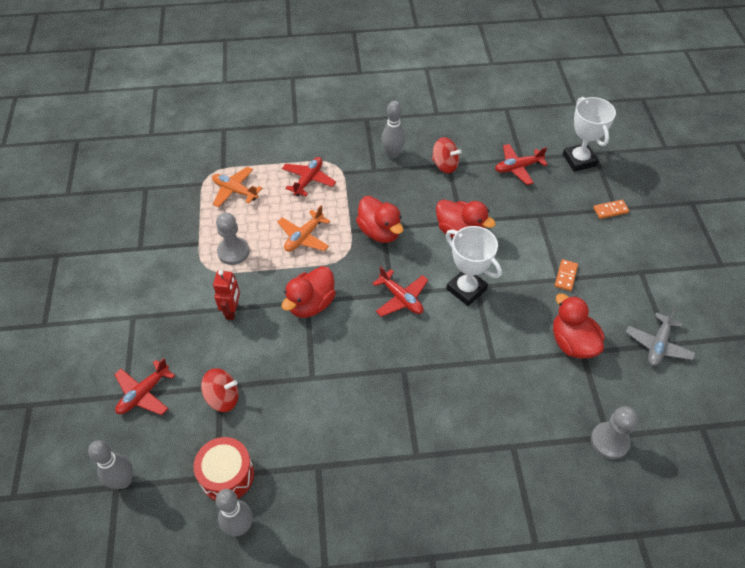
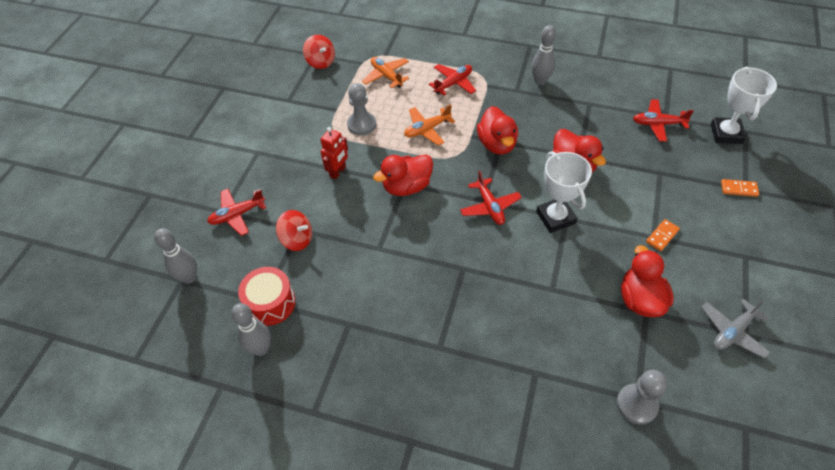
camera: 25 degrees right, 0 degrees up
red spinning top [432,137,461,173] -> red spinning top moved to [303,35,335,69]

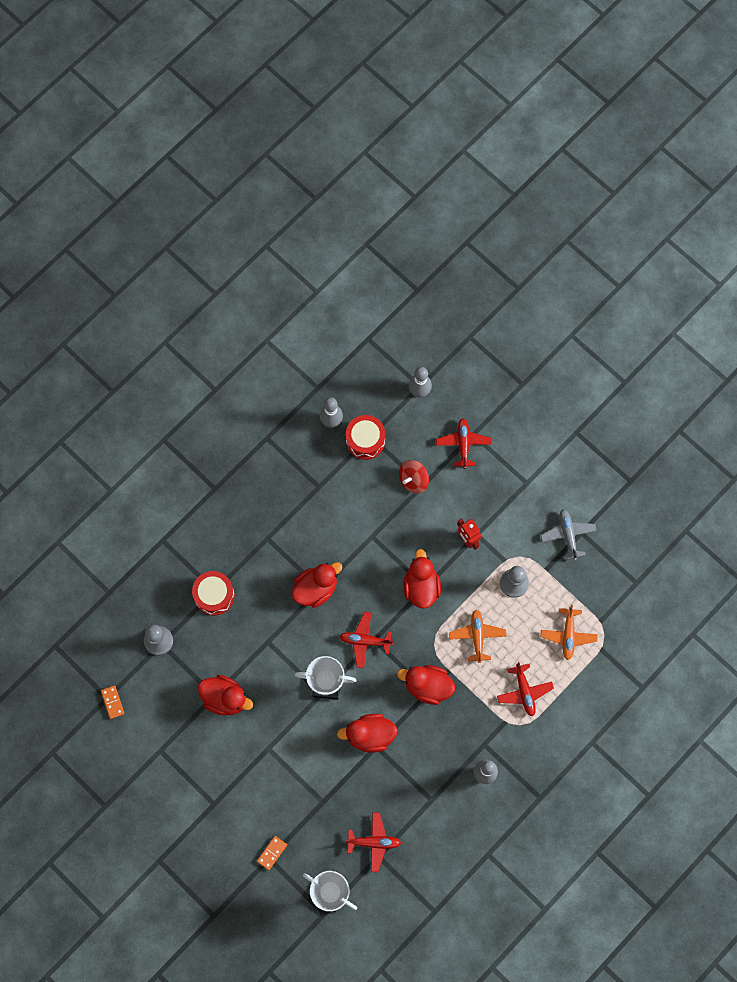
camera: 115 degrees right, 20 degrees up
red spinning top [303,35,335,69] -> none
orange plane [362,57,409,88] -> orange plane turned 105 degrees clockwise [540,605,598,660]
red plane [633,99,694,142] -> red plane turned 60 degrees clockwise [346,813,401,872]
orange domino [646,219,680,251] -> orange domino moved to [101,685,124,719]
grey plane [701,299,771,359] -> grey plane moved to [540,510,597,560]
none -> red drum [192,571,234,615]
none -> red duck [291,562,342,608]

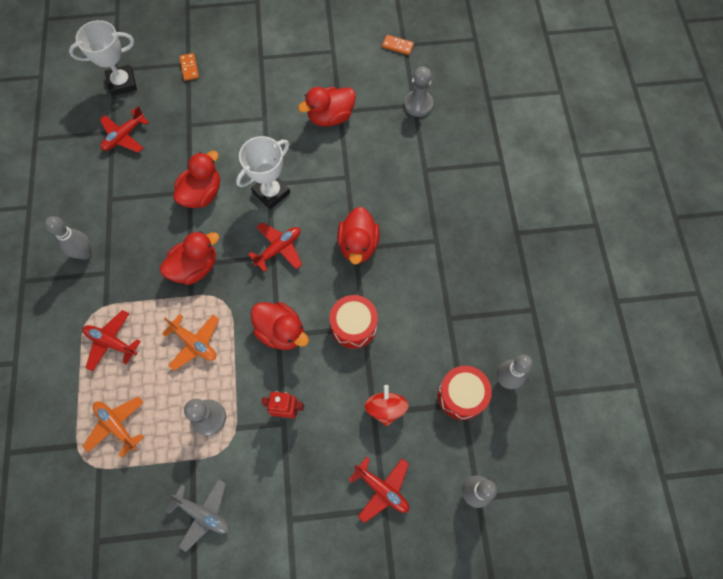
camera: 130 degrees right, 5 degrees down
red drum [192,571,234,615] -> red drum moved to [330,295,378,349]

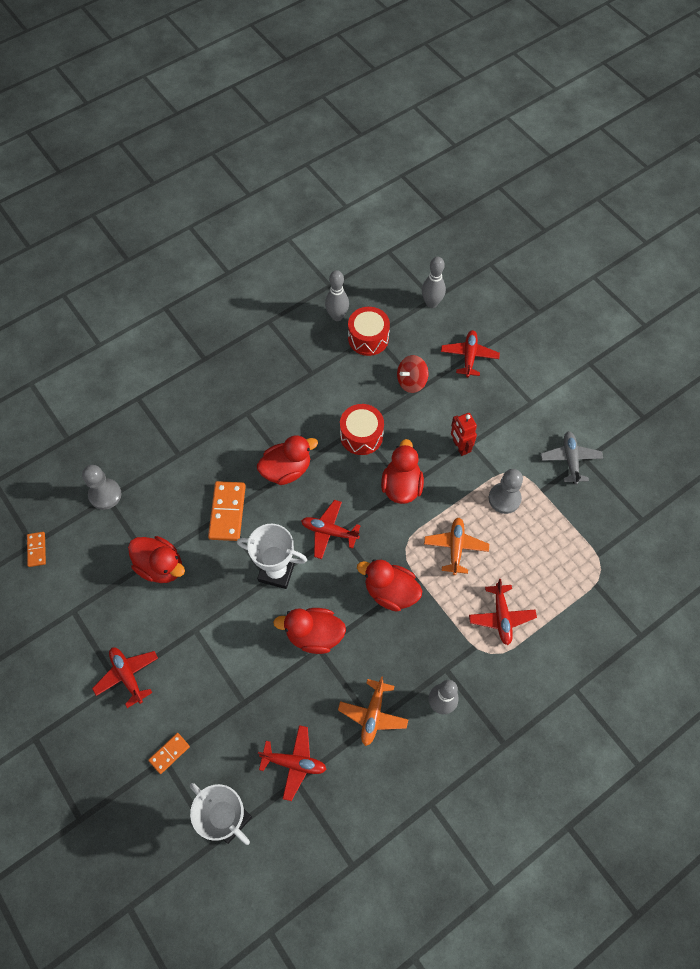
camera: 120 degrees left, 5 degrees down
orange plane [83,397,144,458] -> orange plane moved to [338,676,408,746]
none -> red plane [92,647,158,708]
none -> orange domino [208,481,246,541]

